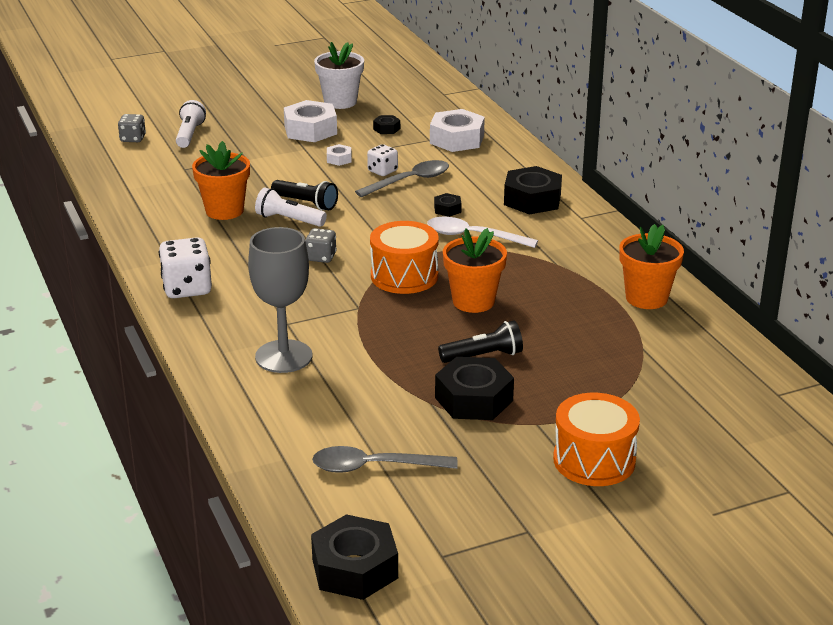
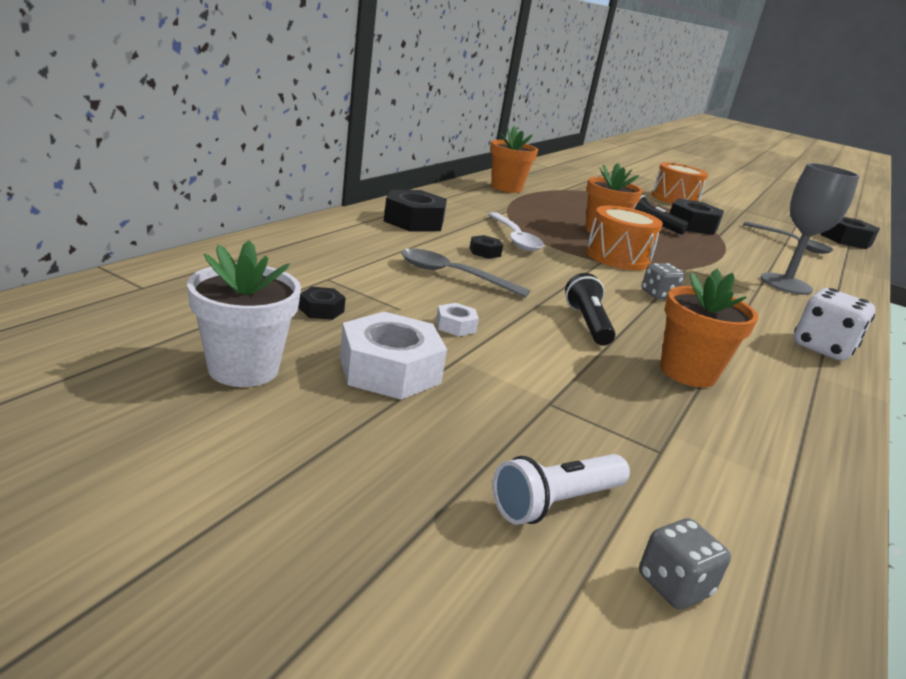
camera: 130 degrees left, 5 degrees down
white flashlight [255,187,327,227] -> none
white dice [367,144,398,176] -> none
white nut [430,109,485,152] -> none

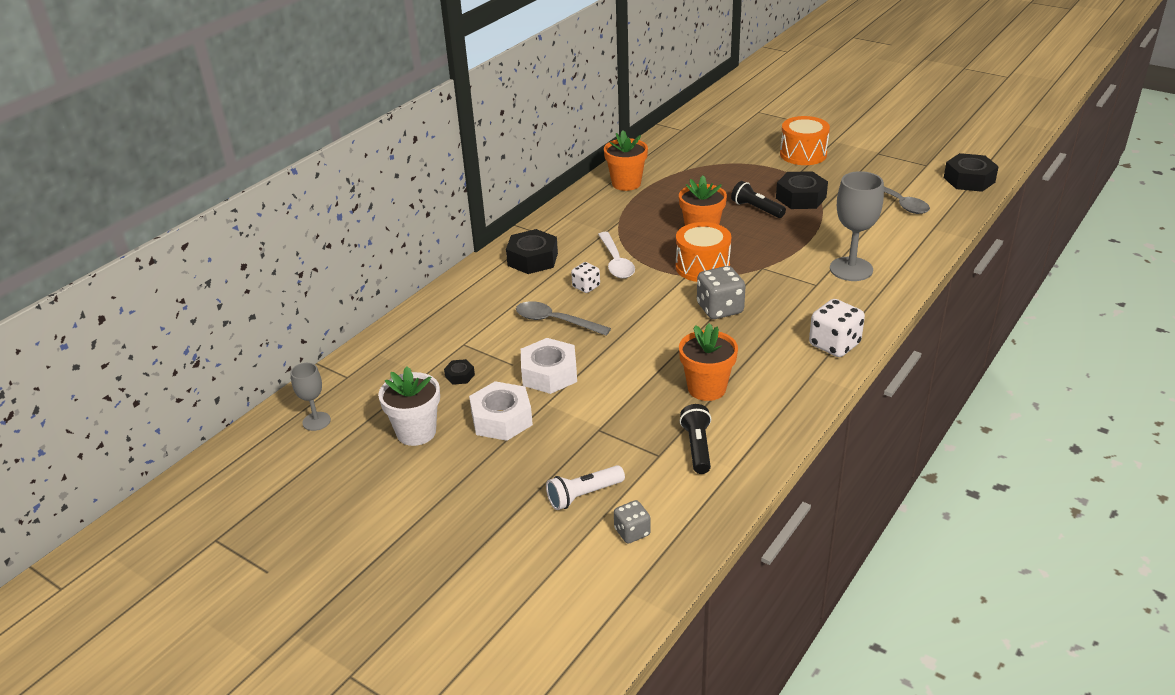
camera: 10 degrees right, 10 degrees up
white nut [436,303,479,336] -> white nut [521,338,577,394], size x2.10
black nut [470,235,503,259] -> white dice [571,262,600,293]
black flashlight [565,273,616,345] -> black flashlight moved to [680,404,711,474]
grey dice [642,263,685,299] -> grey dice [697,266,746,319], size x1.69
none -> grey goblet [290,363,331,431]

